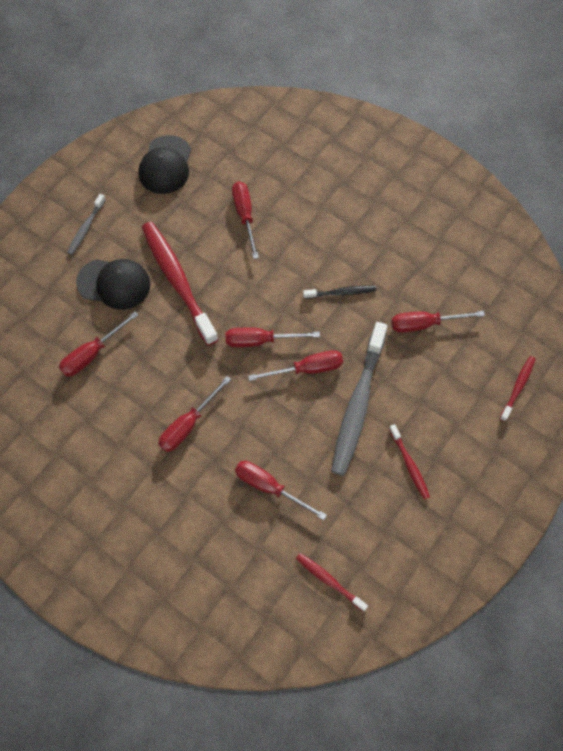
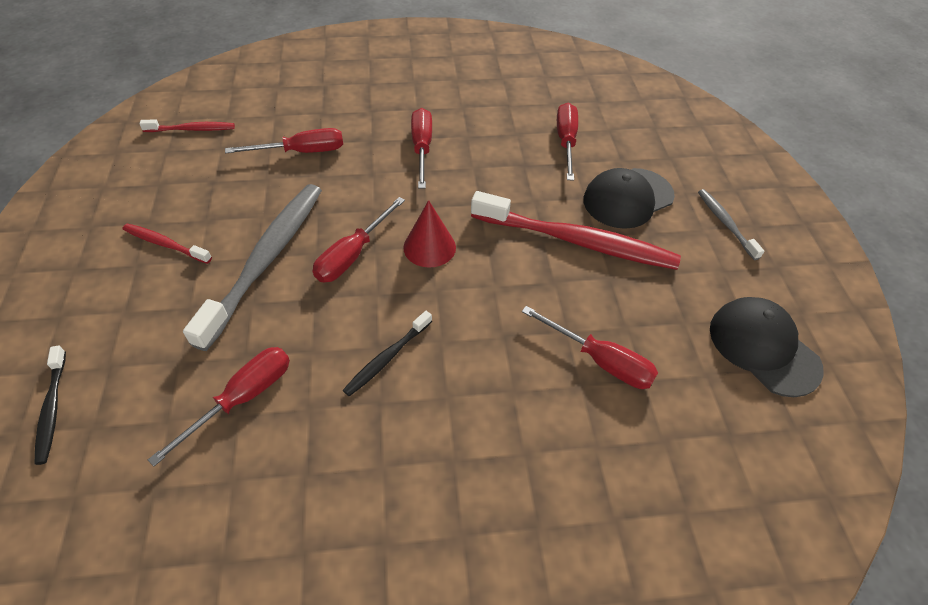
camera: 135 degrees right, 15 degrees down
red screwdriver [225,328,320,347] -> red cone [403,200,456,268]
grey toothbrush [331,322,387,476] -> grey toothbrush turned 45 degrees clockwise [183,184,322,351]
red toothbrush [500,356,536,422] -> black toothbrush [34,346,66,465]

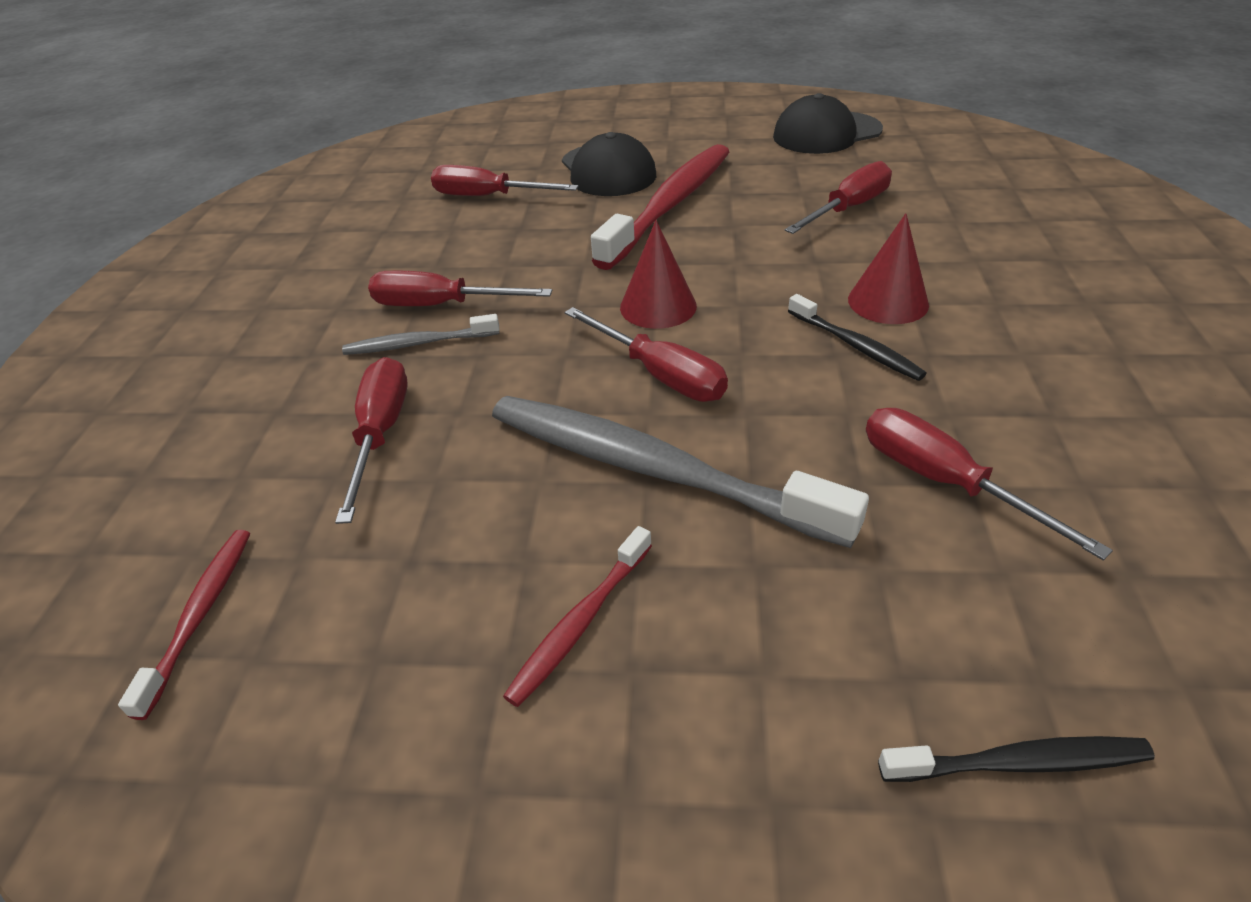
camera: 75 degrees left, 10 degrees down
grey toothbrush [698,189,764,260] -> grey toothbrush moved to [342,314,500,355]
none -> red cone [848,213,929,324]

